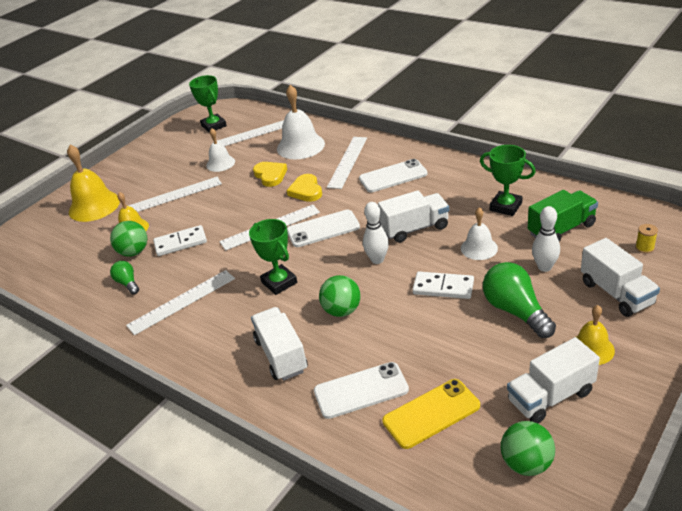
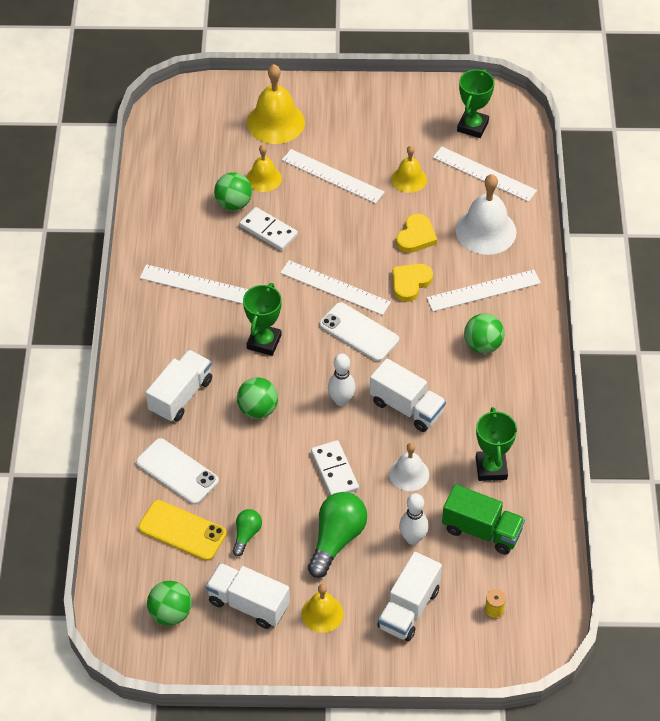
camera: 50 degrees right, 15 degrees up
green light bulb [110,261,139,294] -> green light bulb moved to [232,509,262,556]
white bell [206,128,235,172] -> yellow bell [391,146,427,193]
white phone [359,159,428,192] -> green ball [464,313,505,354]

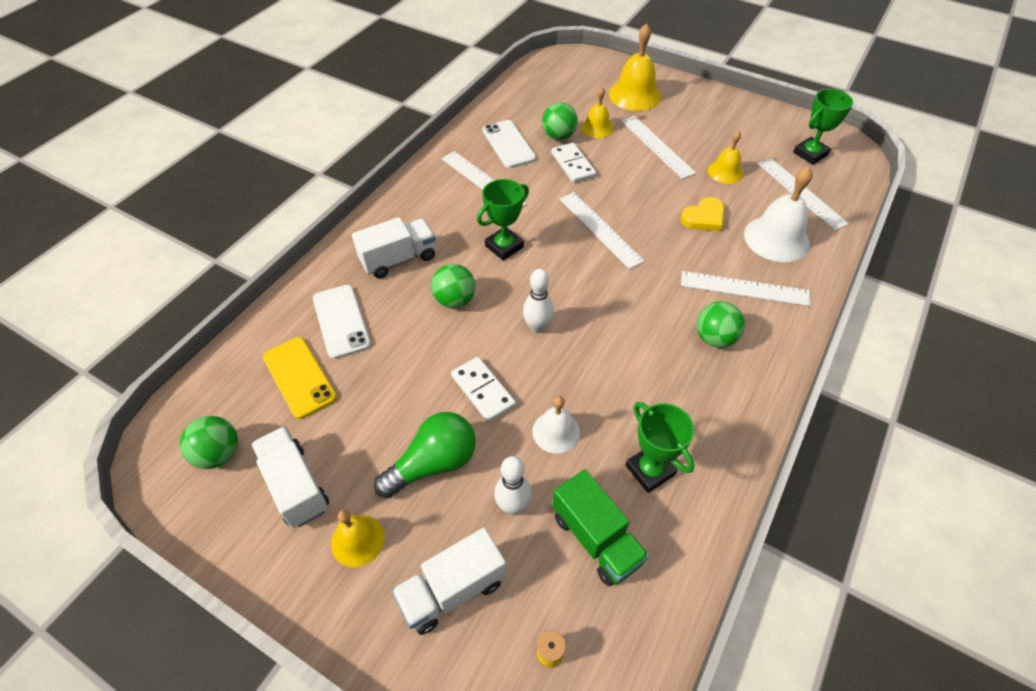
camera: 30 degrees right, 0 degrees up
green light bulb [232,509,262,556] -> none
white domino [311,440,359,496] -> white domino turned 45 degrees counterclockwise [451,357,516,422]
white phone [320,302,399,361] -> white phone moved to [482,120,536,168]
white truck [370,358,446,432] -> none
yellow heart [393,264,433,302] -> none
green trophy [476,407,517,481] -> green trophy turned 60 degrees counterclockwise [626,402,694,493]

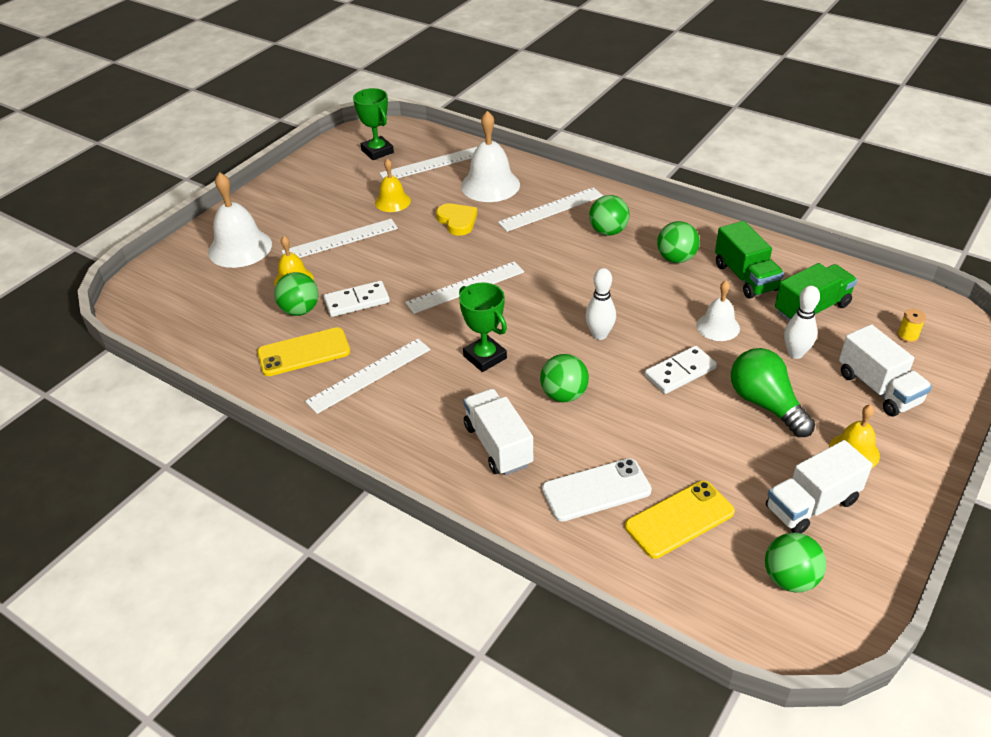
camera: 85 degrees left, 10 degrees down
white phone [482,120,536,168] -> yellow phone [257,327,350,376]
yellow bell [609,23,661,111] -> white bell [208,172,272,268]
green trophy [626,402,694,493] -> green truck [715,221,784,299]
white ruler [681,271,811,306] -> white ruler turned 45 degrees clockwise [498,187,603,232]
none -> green ball [657,221,700,263]

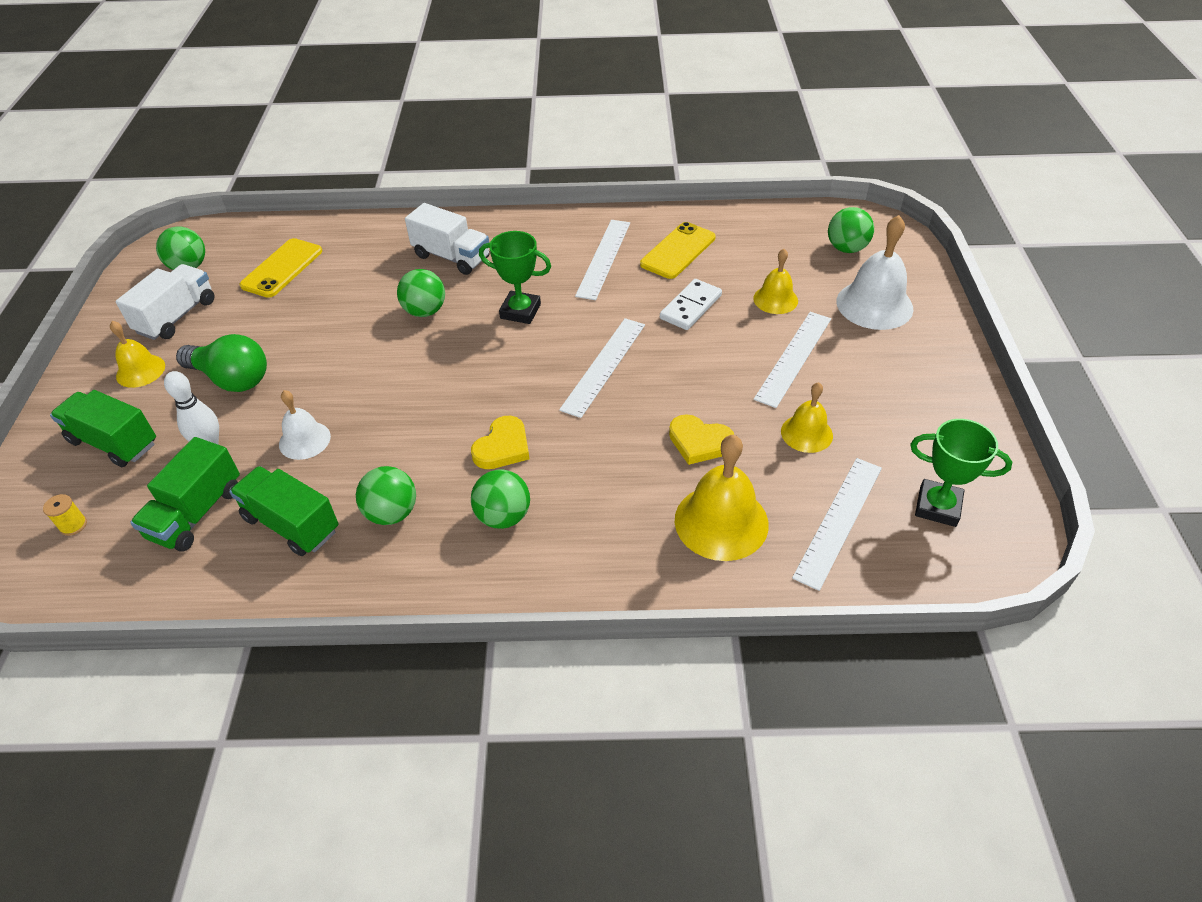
camera: 145 degrees right, 5 degrees up
green ball [274,272,318,316] -> green ball moved to [828,207,874,253]
white bell [461,111,520,202] -> yellow bell [675,434,769,561]
white ruler [498,187,603,232] -> none
white phone [542,458,652,522] -> none
white bowling pin [585,268,616,340] -> none
white domino [644,345,717,394] -> none
white truck [839,324,932,416] -> green truck [50,390,156,467]
none -> yellow heart [471,416,529,469]

